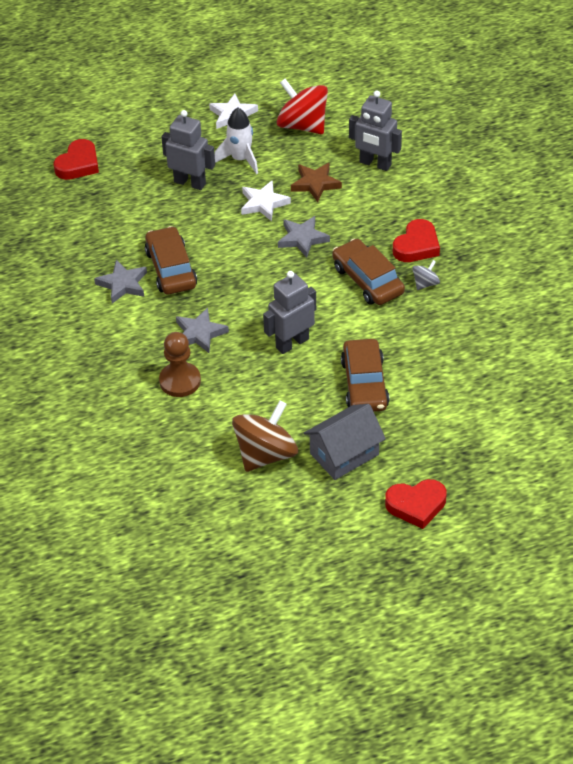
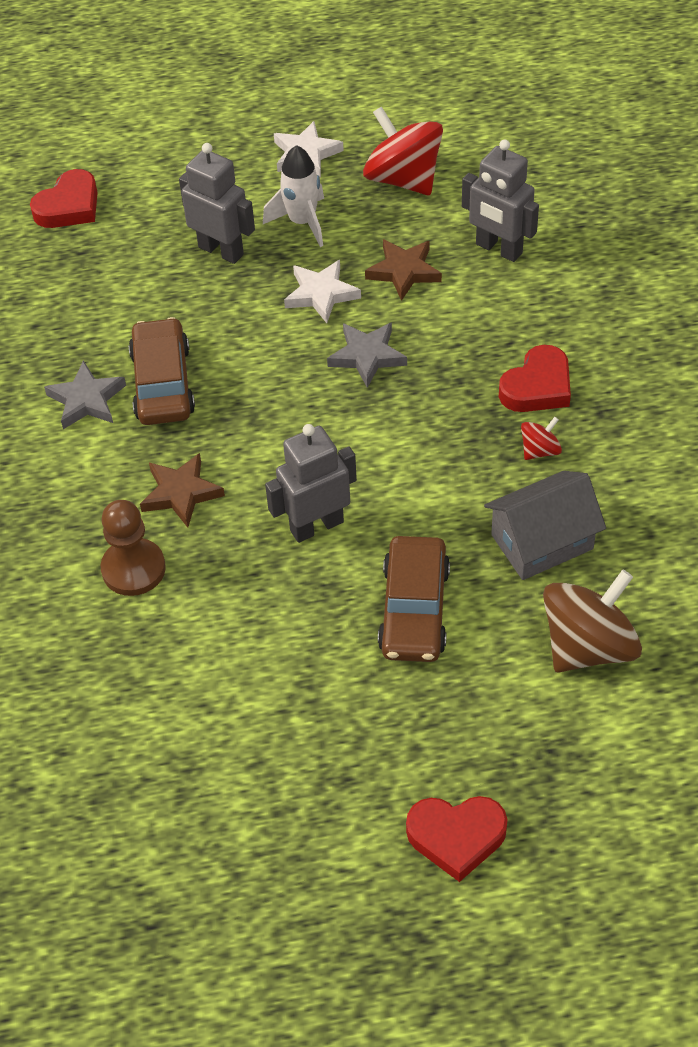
camera: 10 degrees right, 5 degrees up
grey star [176,308,229,353] -> brown star [140,453,225,528]
brown spinning top [232,400,298,472] -> brown spinning top moved to [543,570,642,672]
grey house [304,404,386,480] -> grey house moved to [484,471,606,580]
brown car [332,239,405,305] -> none
grey spinning top [412,260,440,290] -> red spinning top [521,417,562,460]

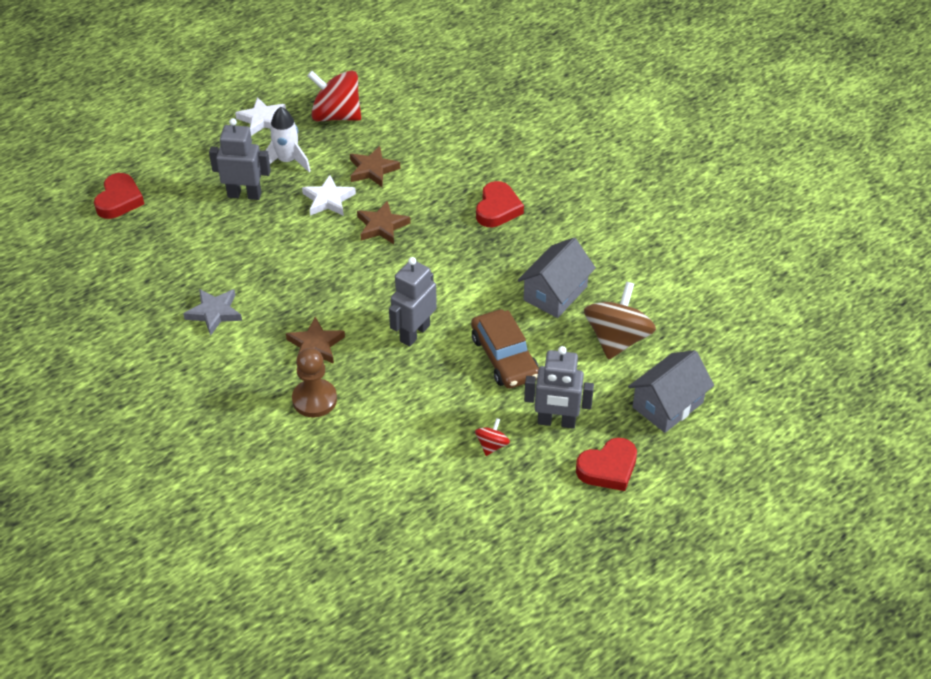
camera: 30 degrees left, 5 degrees down
brown car [129,317,195,425] -> none
grey star [327,323,407,388] -> brown star [357,201,411,244]
grey robot [462,139,539,262] -> grey robot moved to [524,346,594,429]
red spinning top [521,417,562,460] -> red spinning top moved to [475,418,510,456]
none -> grey house [628,350,714,433]

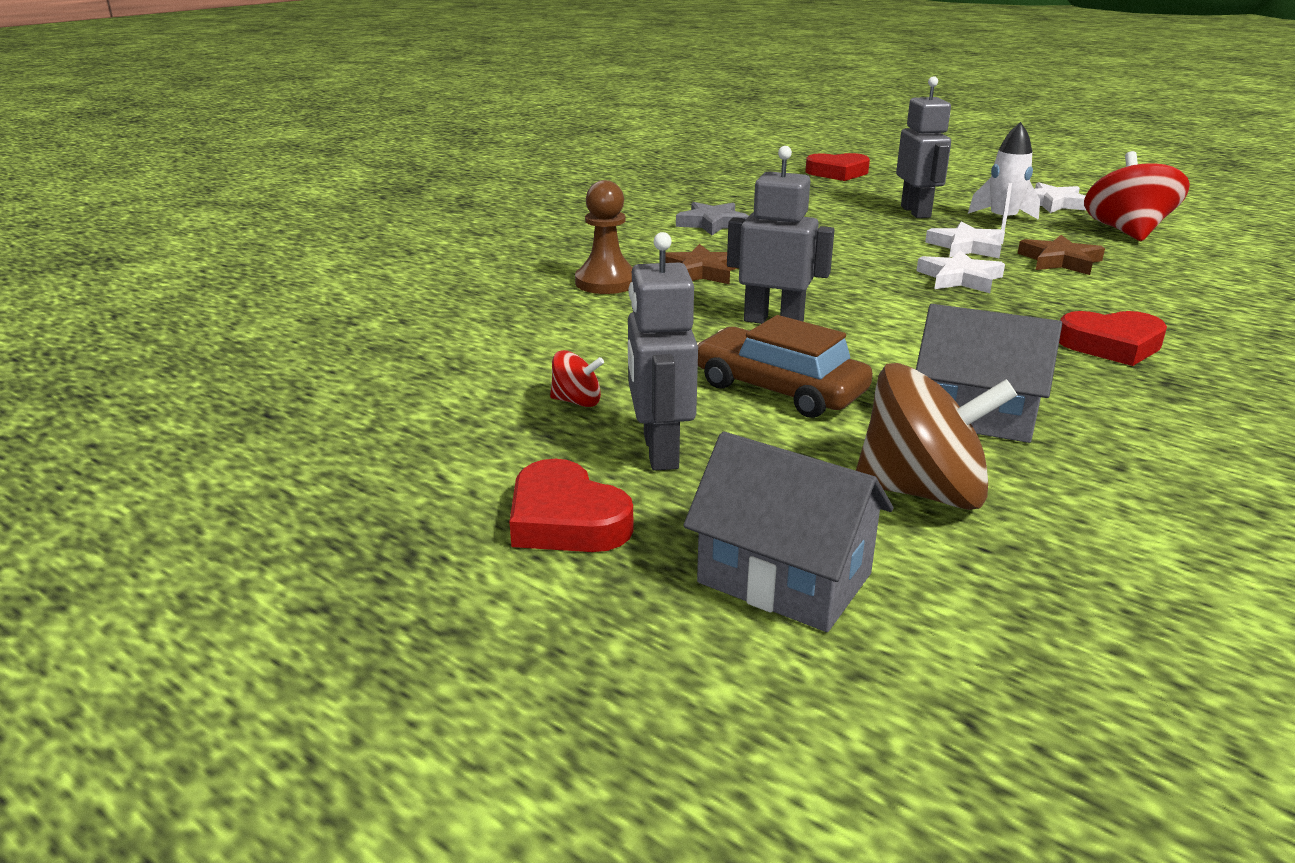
camera: 75 degrees right, 20 degrees down
brown star [357,201,411,244] -> white star [917,250,1005,293]
brown car [471,309,539,389] -> brown car turned 75 degrees clockwise [697,315,873,418]

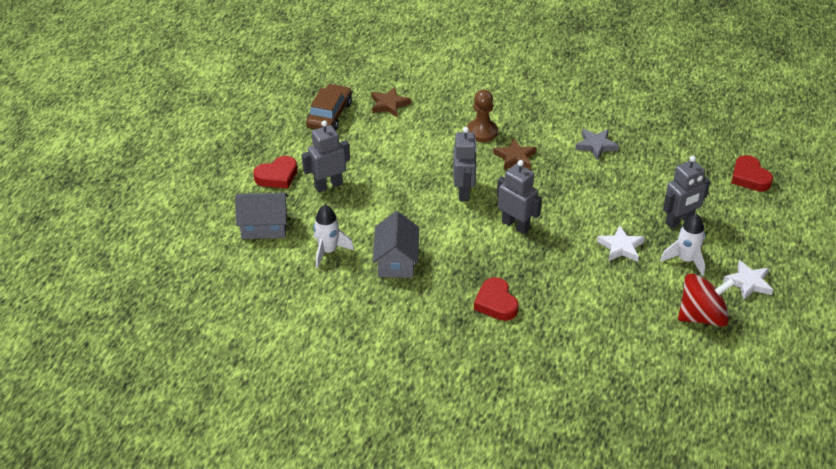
camera: 70 degrees right, 15 degrees up
red heart [509,459,633,552] -> red heart turned 150 degrees counterclockwise [253,156,297,189]
red spinning top [550,350,604,407] -> none
grey house [683,432,893,632] -> grey house turned 75 degrees clockwise [235,193,288,239]
brown car [697,315,873,418] -> brown car moved to [306,84,352,130]
brown spinning top [856,363,1017,510] -> white rocket [313,205,354,268]
white star [917,250,1005,293] -> none
brown star [1018,235,1105,275] -> brown star moved to [371,87,411,117]
none -> grey robot [497,160,542,234]

